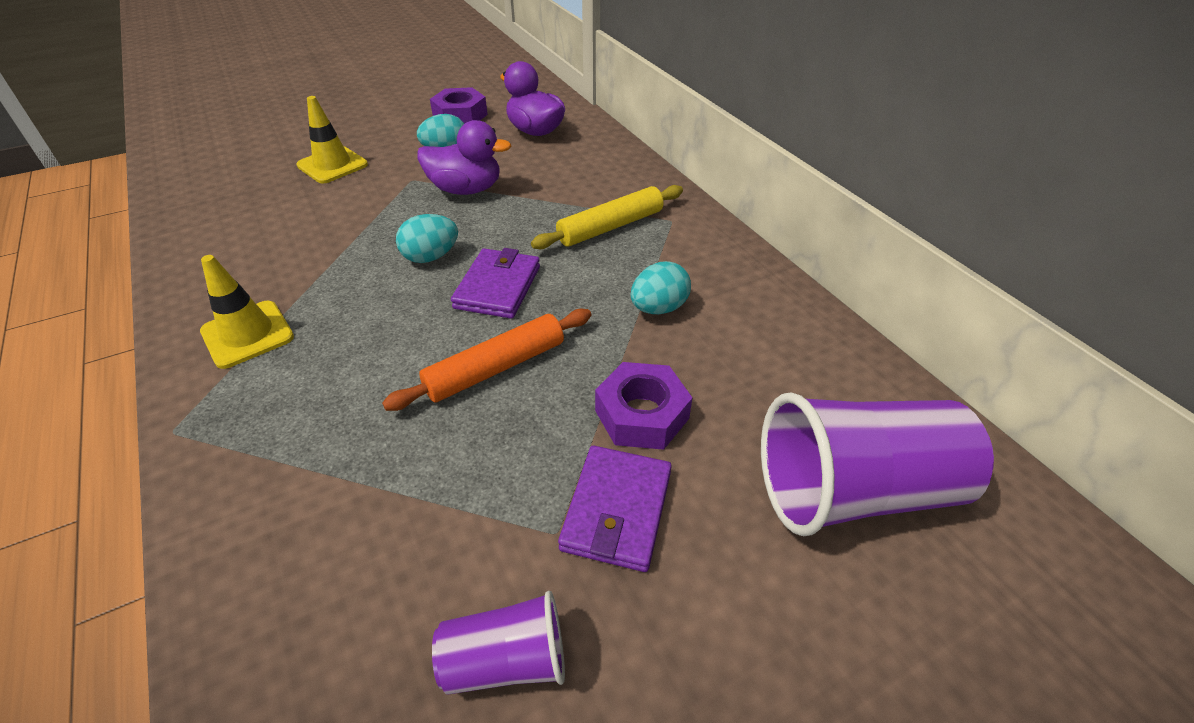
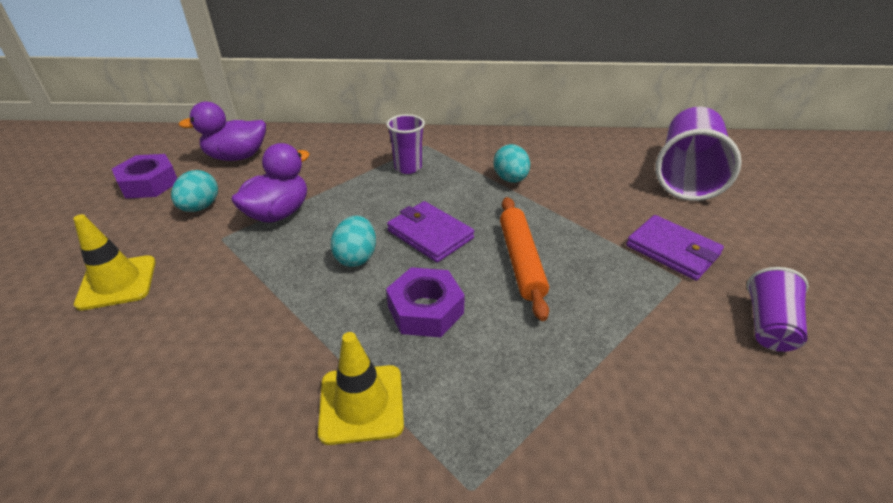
camera: 60 degrees left, 5 degrees down
yellow rolling pin [531,185,683,249] -> purple cup [386,114,425,174]
purple nut [595,362,692,450] -> purple nut moved to [386,267,465,337]

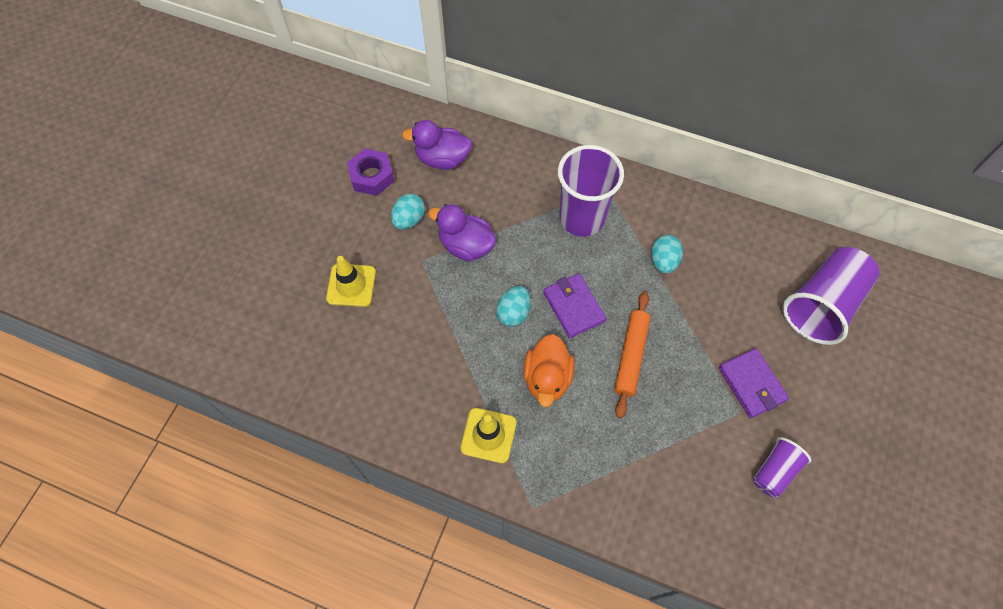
camera: 20 degrees right, 25 degrees up
purple duck [231,143,309,223] -> purple duck turned 120 degrees counterclockwise [428,204,497,261]
purple cup [386,114,425,174] -> purple cup [558,145,624,237], size x1.87
purple nut [386,267,465,337] -> orange duck [523,334,575,407]

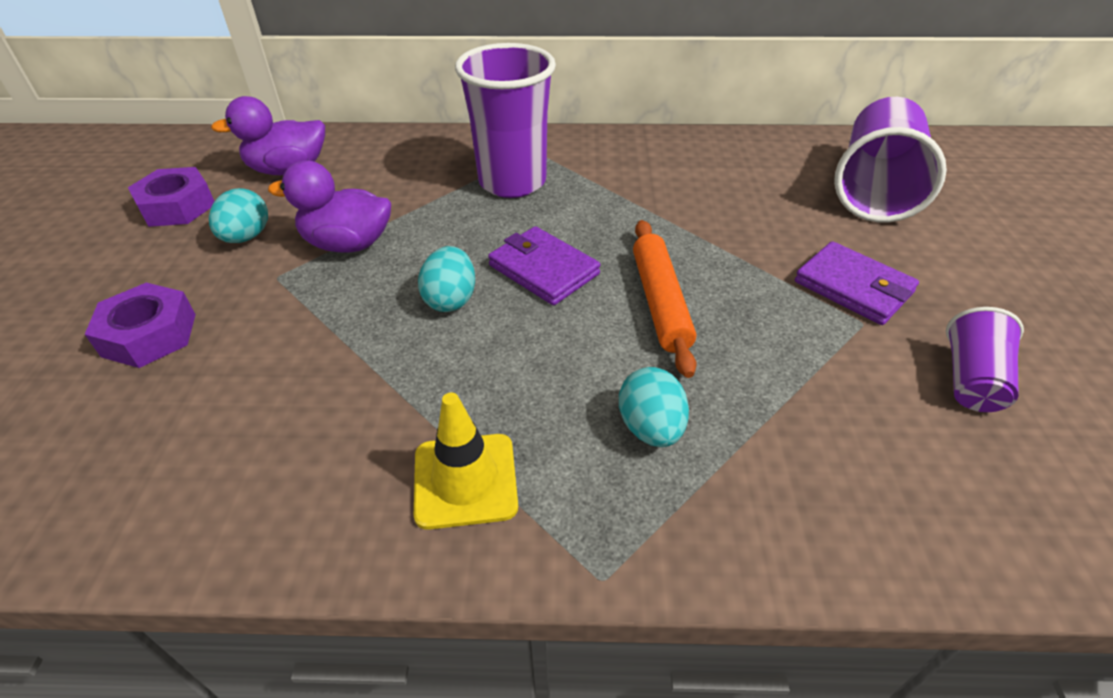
camera: 20 degrees left, 20 degrees down
yellow traffic cone [326,256,376,307] -> purple nut [85,283,196,368]
orange duck [523,334,575,407] -> none
turquoise egg [651,235,683,274] -> turquoise egg moved to [619,367,689,447]

